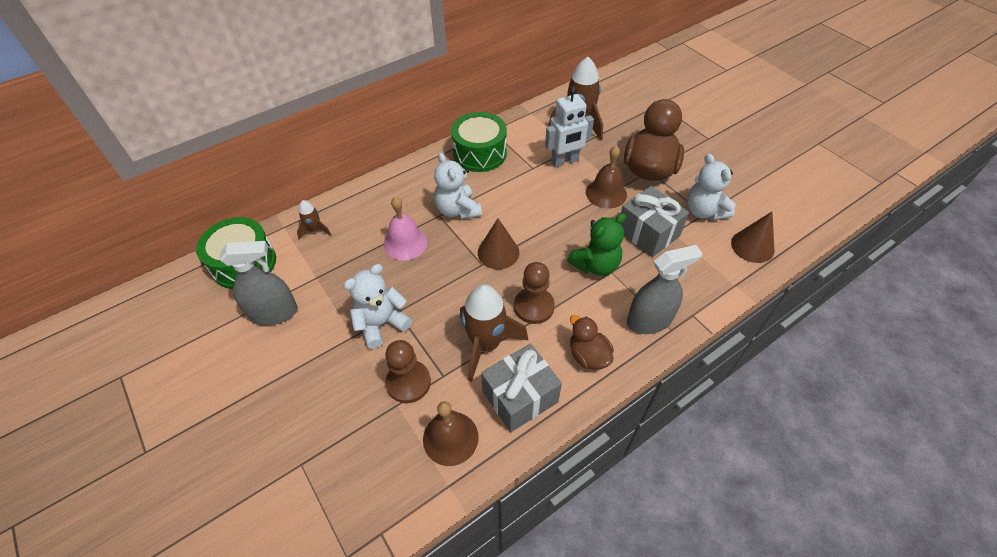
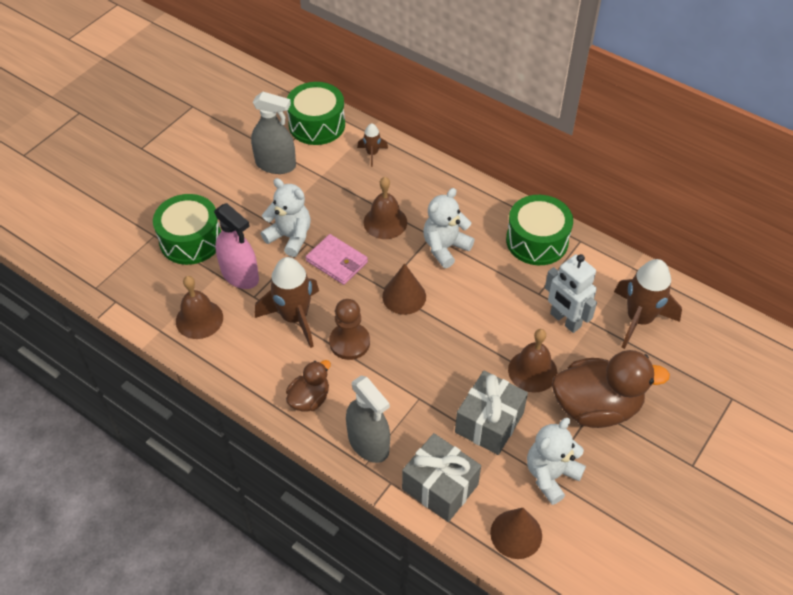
camera: 70 degrees right, 0 degrees up
grey spray bottle [220,241,298,325] -> grey spray bottle turned 45 degrees counterclockwise [251,92,296,174]
pink bell [384,197,428,261] -> brown bell [364,177,407,239]
brown pawn [385,340,431,403] -> pink spray bottle [214,203,259,289]
grey gift [481,343,562,432] -> grey gift moved to [402,433,481,522]
green teddy bear [567,213,626,276] -> none
none -> green drum [153,194,221,265]
none -> pink wallet [306,234,368,285]

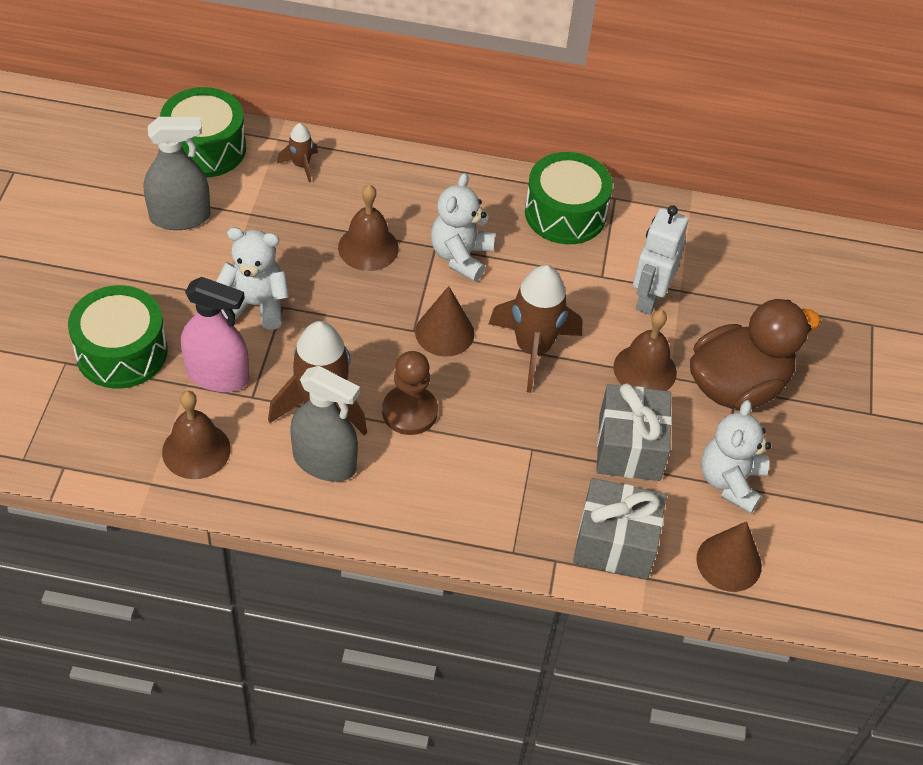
camera: 30 degrees left, 0 degrees up
brown duck [286,360,331,412] -> none
pink wallet [306,234,368,285] -> none
grey spray bottle [346,376,390,463] -> grey spray bottle moved to [290,366,360,482]
white robot [545,254,597,333] -> white robot turned 90 degrees clockwise [633,205,689,315]
brown rocket [614,259,682,349] -> brown rocket moved to [489,265,582,393]

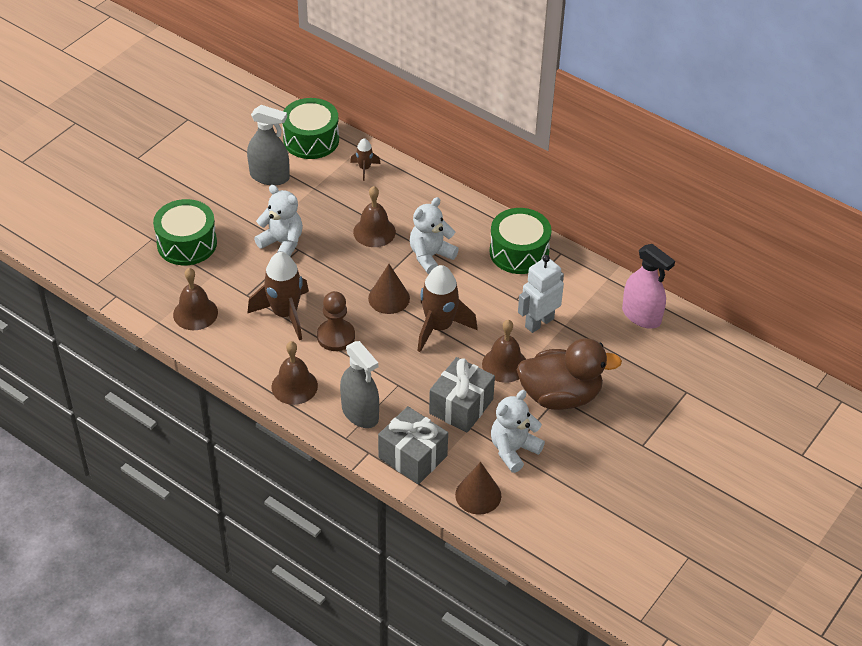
camera: 30 degrees right, 5 degrees down
pink spray bottle [181,277,249,392] -> pink spray bottle moved to [622,244,675,328]
grey spray bottle [290,366,360,482] -> grey spray bottle moved to [340,341,379,428]
none -> brown bell [272,341,318,405]

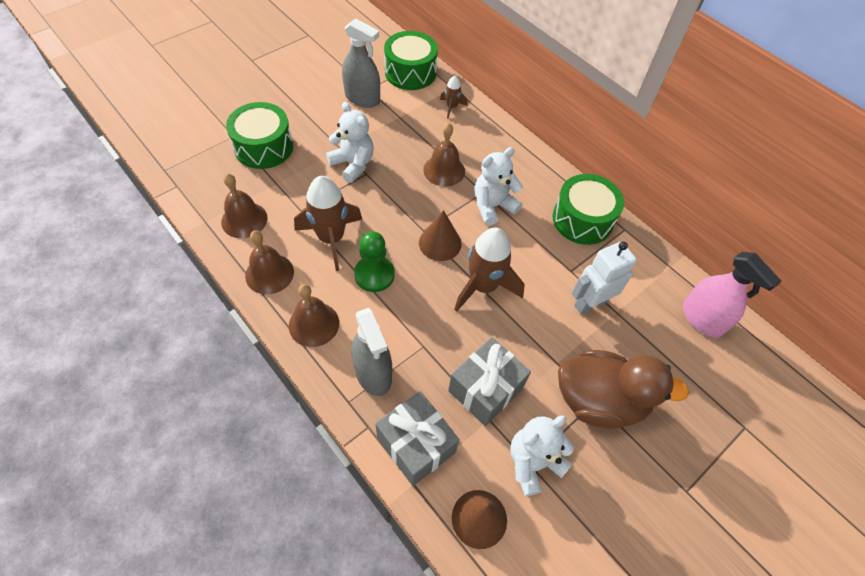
camera: 10 degrees right, 10 degrees up
brown pawn [317,291,355,351] -> green pawn [354,231,395,292]
brown bell [482,320,526,383] -> brown bell moved to [245,230,294,294]

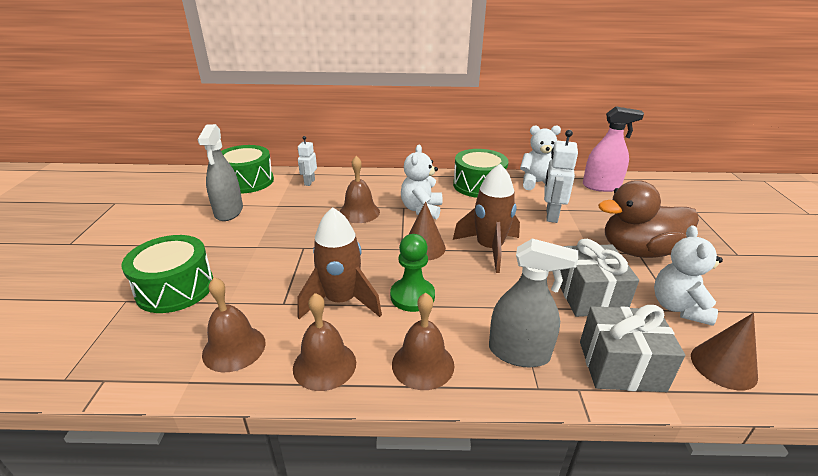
camera: 45 degrees left, 25 degrees down
white teddy bear [326,102,374,183] -> white teddy bear moved to [520,125,561,190]
grey spray bottle [342,18,380,108] -> grey spray bottle turned 105 degrees clockwise [197,124,243,221]
brown rocket [440,76,468,119] -> white robot [298,136,317,186]
brown duck [558,350,689,429] -> brown duck turned 150 degrees counterclockwise [598,180,699,258]

